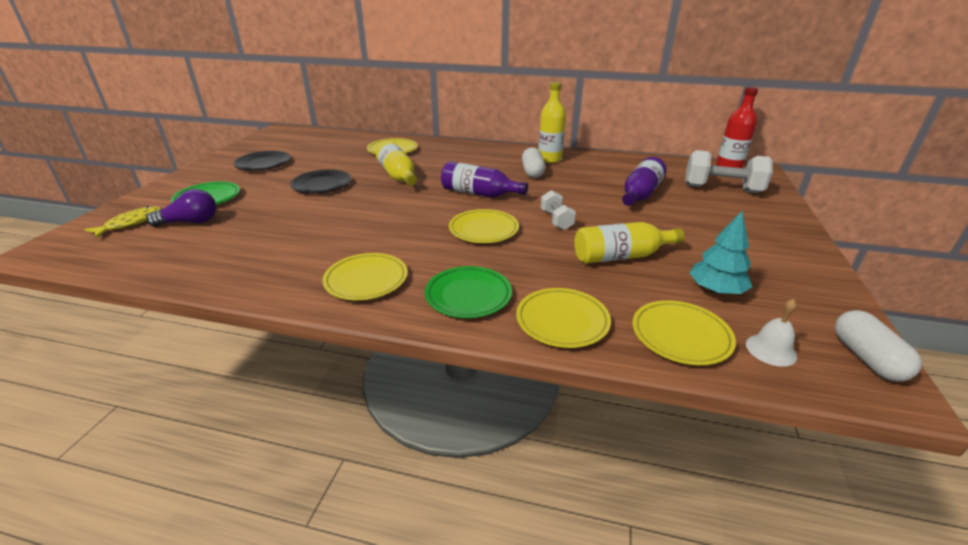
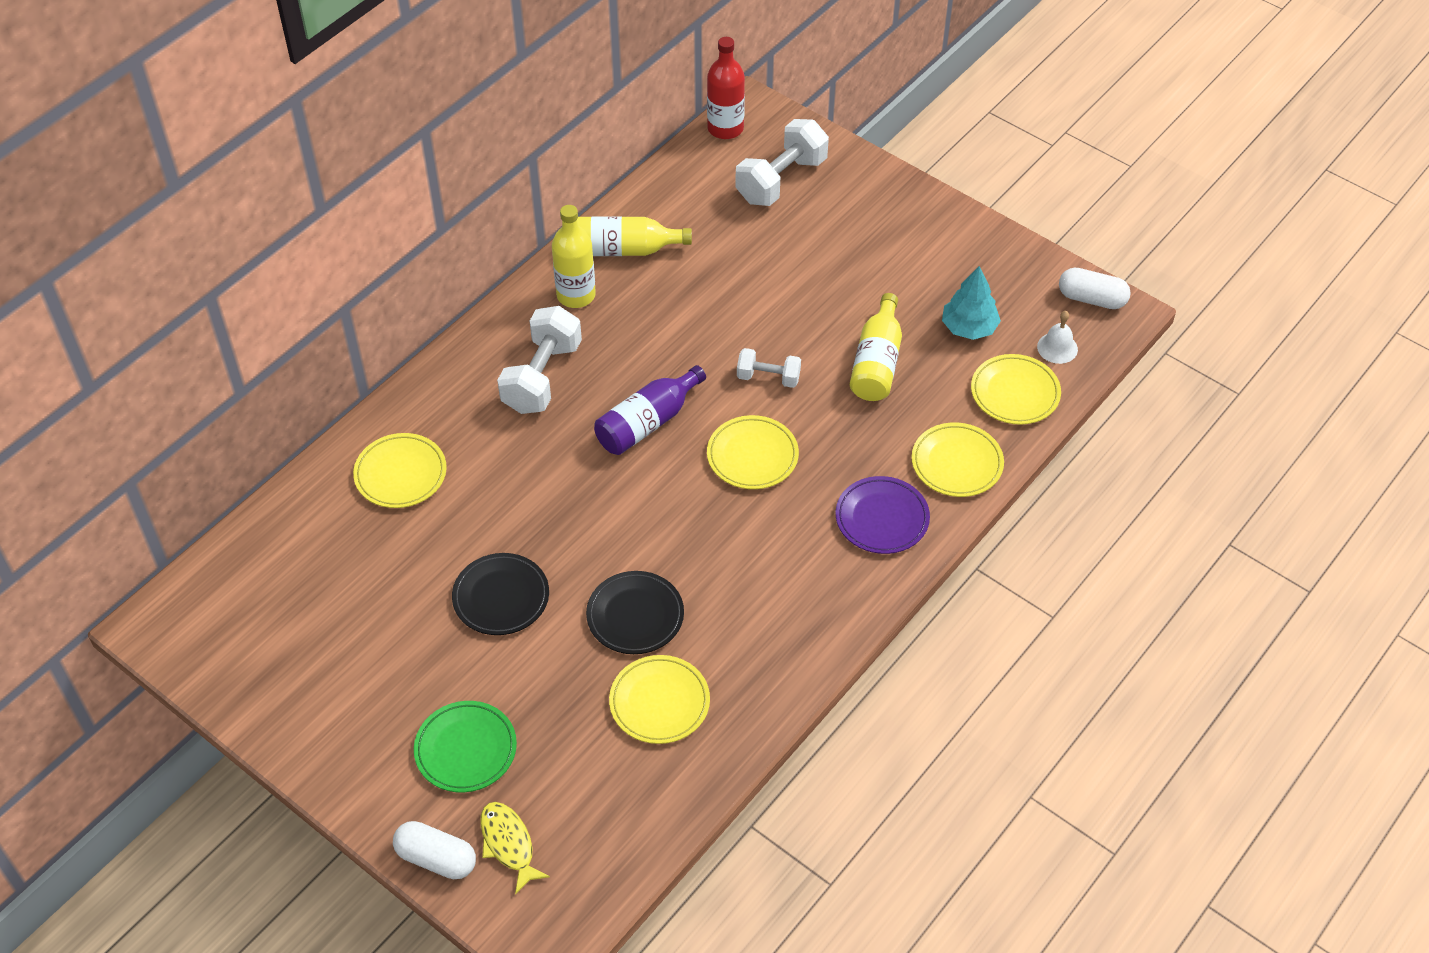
camera: 65 degrees left, 20 degrees up
purple light bulb [146,189,216,227] -> none
black plate [233,151,291,171] -> black plate moved to [586,571,684,654]
yellow plate [322,253,408,300] -> yellow plate moved to [609,655,710,744]
yellow bottle [376,141,417,186] -> yellow bottle moved to [577,216,692,256]
green plate [425,266,512,318] -> purple plate [835,476,930,554]
white capsule [522,147,545,178] -> white capsule moved to [393,821,476,879]
purple bottle [622,157,666,206] -> none
none -> white dumbbell [497,306,582,414]

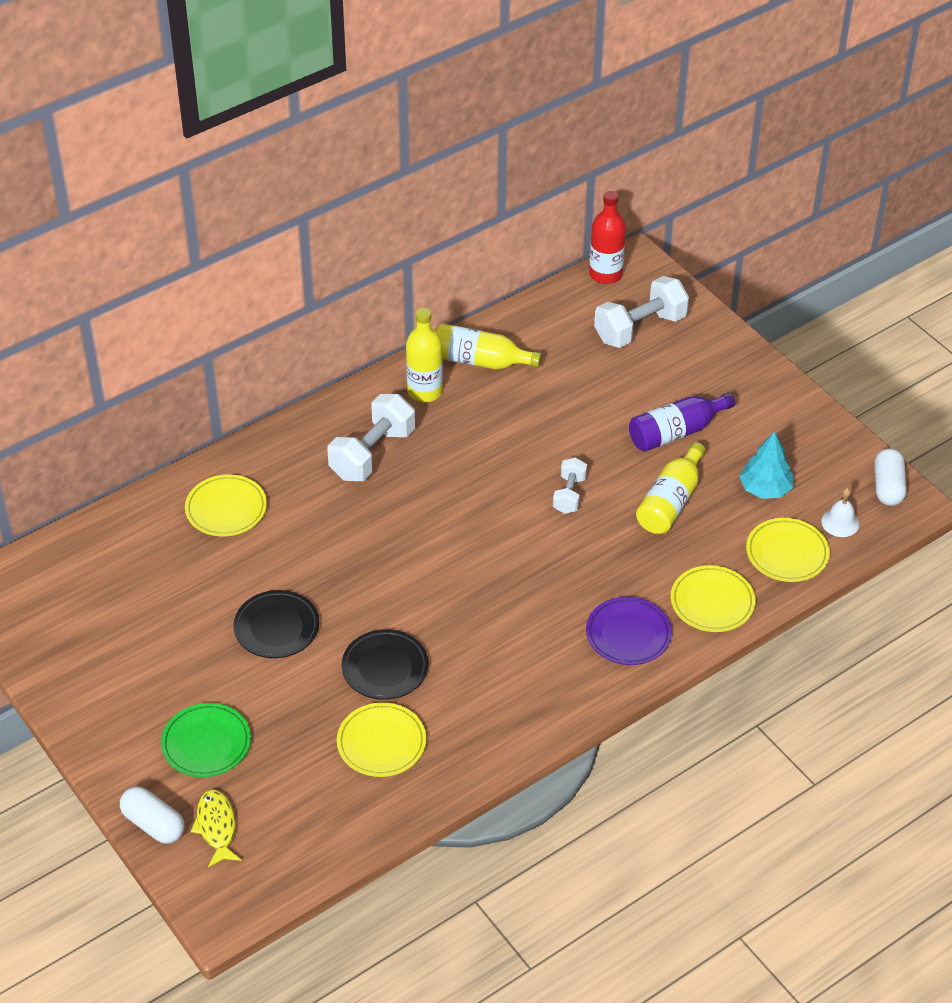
camera: 15 degrees right, 5 degrees down
purple bottle [594,365,706,455] -> purple bottle moved to [629,393,735,452]
yellow plate [707,415,799,489] -> none
white dumbbell [737,348,801,388] -> white dumbbell turned 75 degrees clockwise [553,457,587,514]
white capsule [1059,267,1131,309] -> white capsule turned 60 degrees clockwise [874,449,907,506]

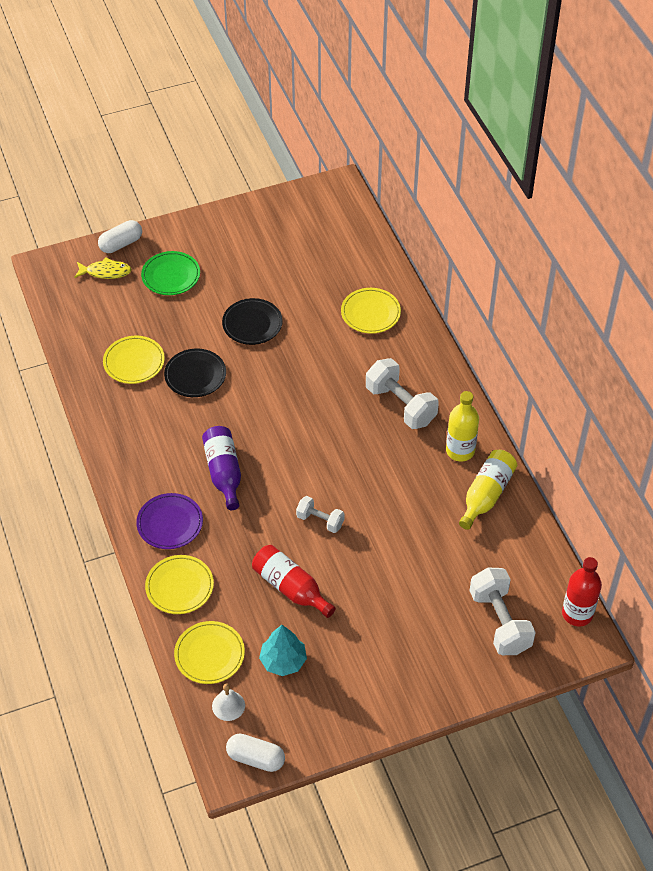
camera: 105 degrees right, 5 degrees up
purple bottle [629,393,735,452] -> purple bottle moved to [202,426,241,510]
yellow bottle [636,442,705,534] -> red bottle [252,545,336,618]

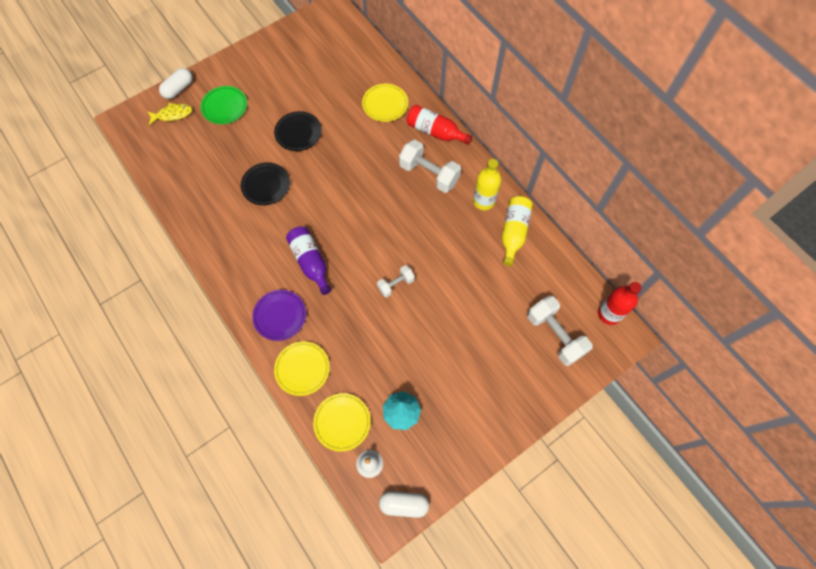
camera: 15 degrees left, 15 degrees up
yellow plate [103,336,165,384] -> none
red bottle [252,545,336,618] -> red bottle moved to [407,105,472,145]
white dumbbell [296,496,344,533] -> white dumbbell turned 45 degrees counterclockwise [377,265,415,298]

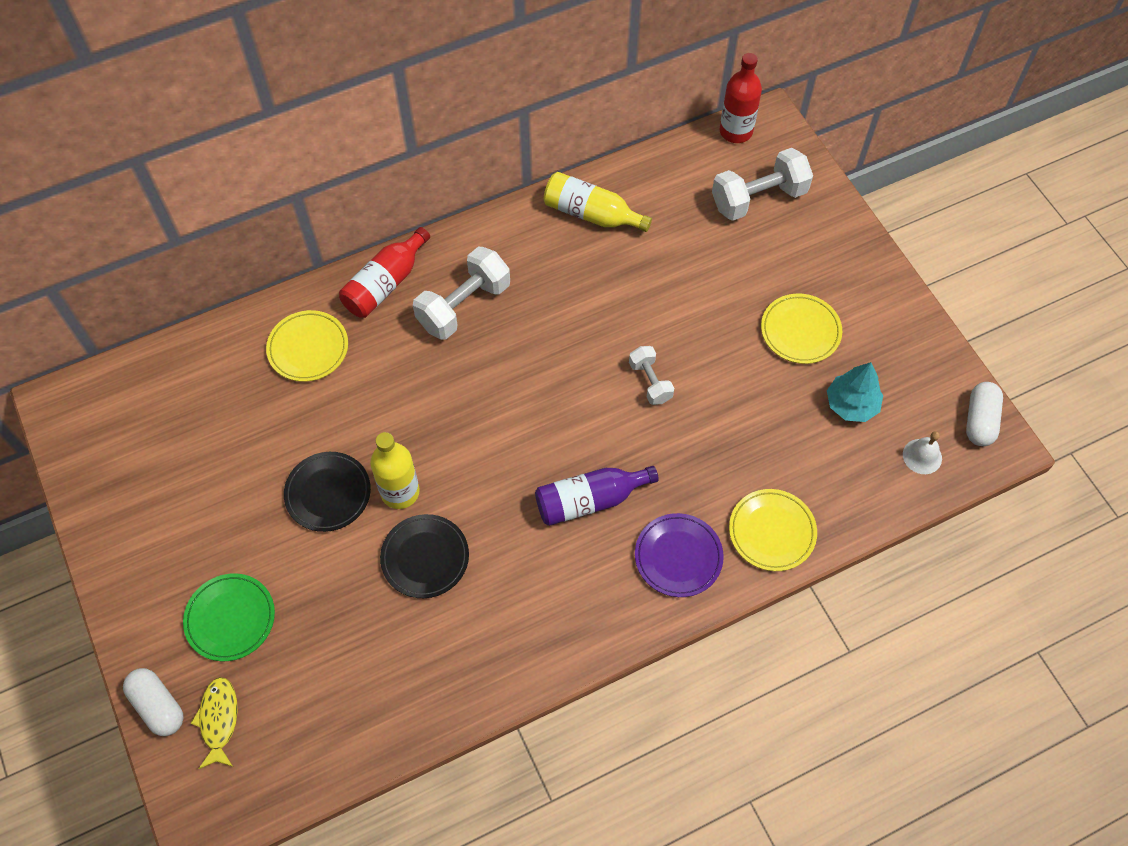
camera: 80 degrees left, 5 degrees down
yellow plate [313,393,371,452] -> yellow plate moved to [761,294,842,364]
yellow bottle [473,159,501,210] -> yellow bottle moved to [370,432,420,509]

